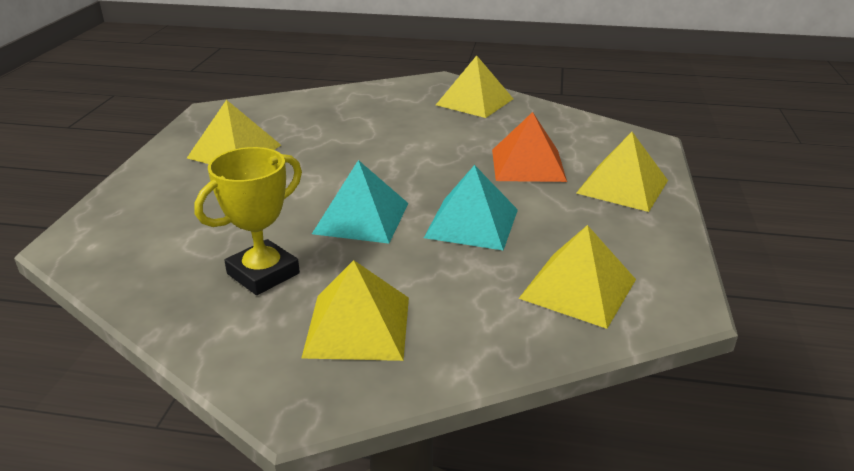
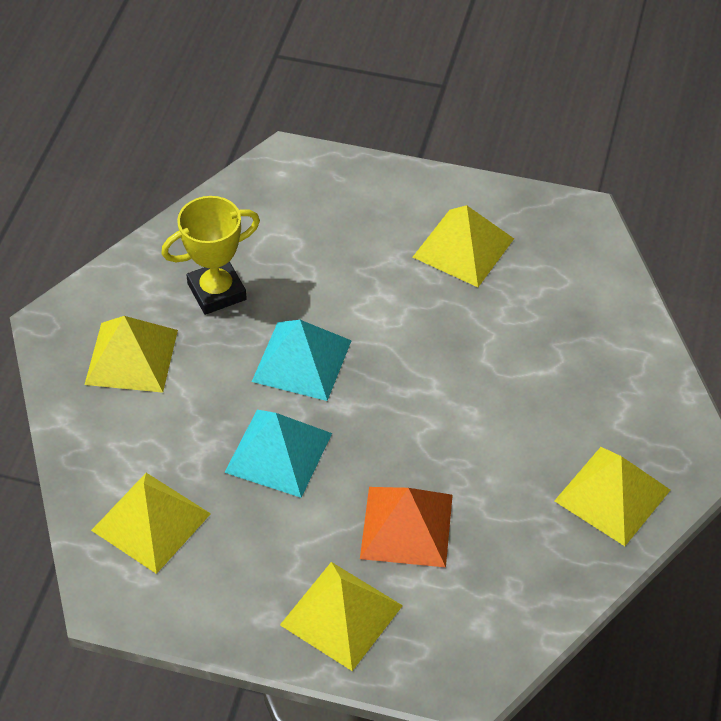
camera: 95 degrees right, 20 degrees up
yellow trophy [194,147,302,295] -> yellow trophy turned 75 degrees counterclockwise [161,196,260,315]

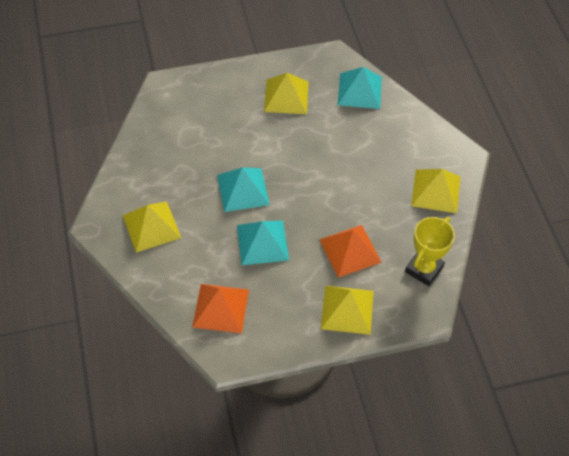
camera: 30 degrees left, 5 degrees up
yellow pyramid [91,473,211,574] -> orange pyramid [192,284,249,333]
yellow trophy [161,196,260,315] -> yellow trophy moved to [405,217,455,286]
none -> turquoise pyramid [338,67,382,109]

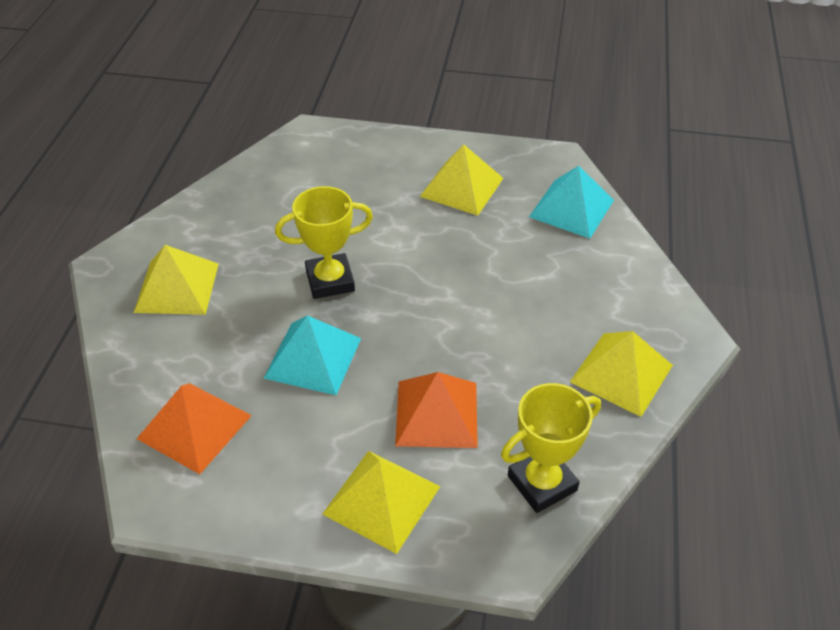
camera: 25 degrees right, 10 degrees down
turquoise pyramid [217,167,270,212] -> yellow trophy [275,186,373,299]

